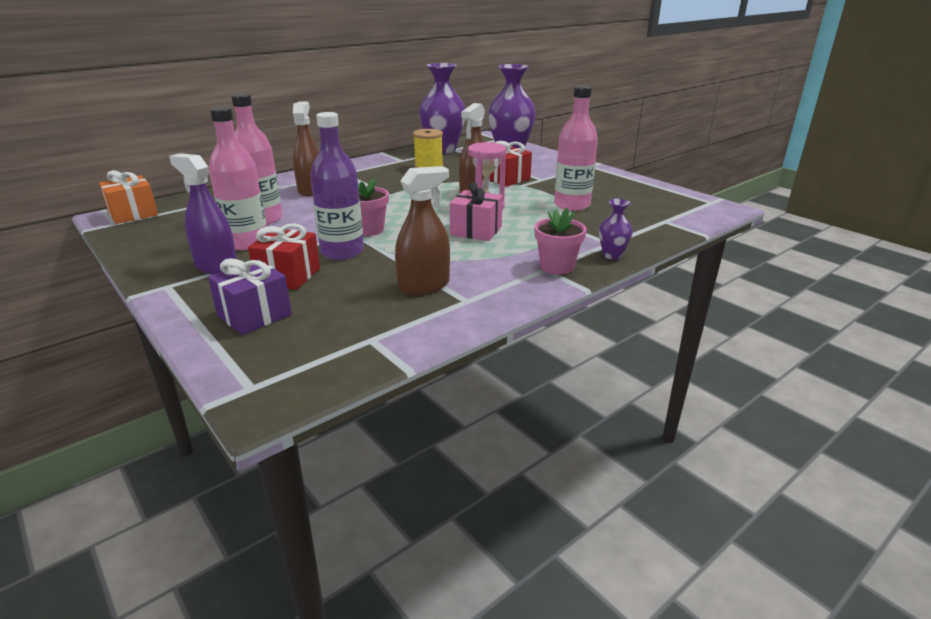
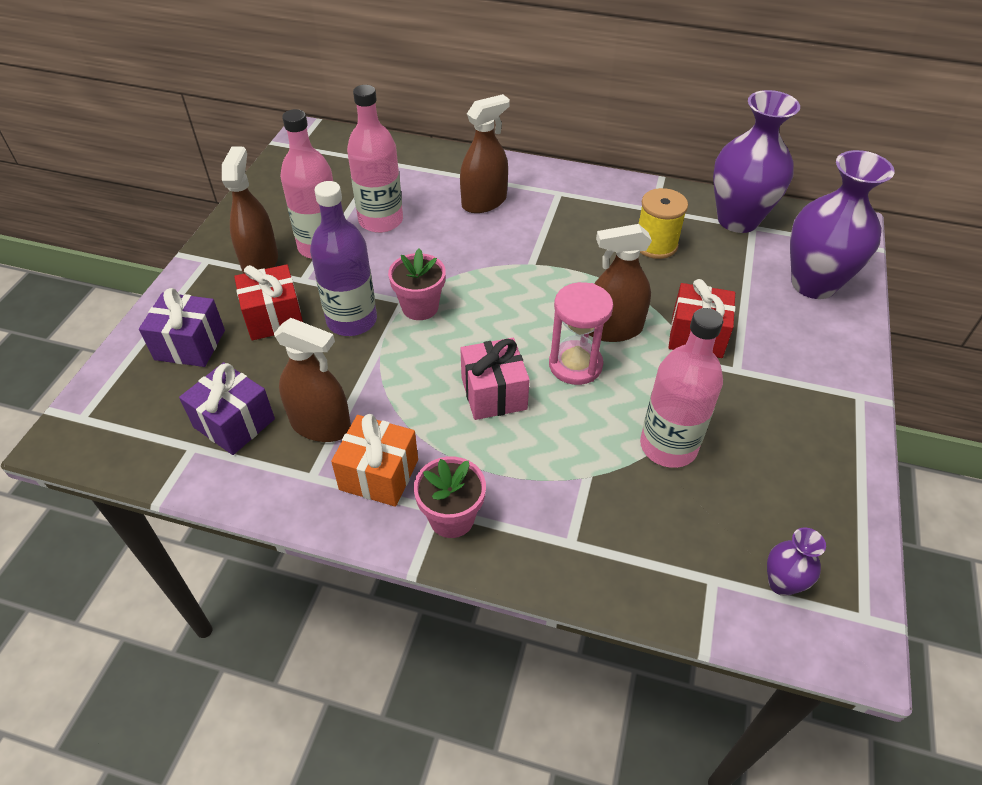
camera: 55 degrees right, 20 degrees up
orange gift [99,170,158,224] -> orange gift moved to [331,414,418,507]
purple spray bottle [169,153,237,275] -> brown spray bottle [222,146,278,273]
purple vase [599,199,633,259] -> purple vase moved to [767,528,826,596]
none -> purple gift [179,362,275,455]

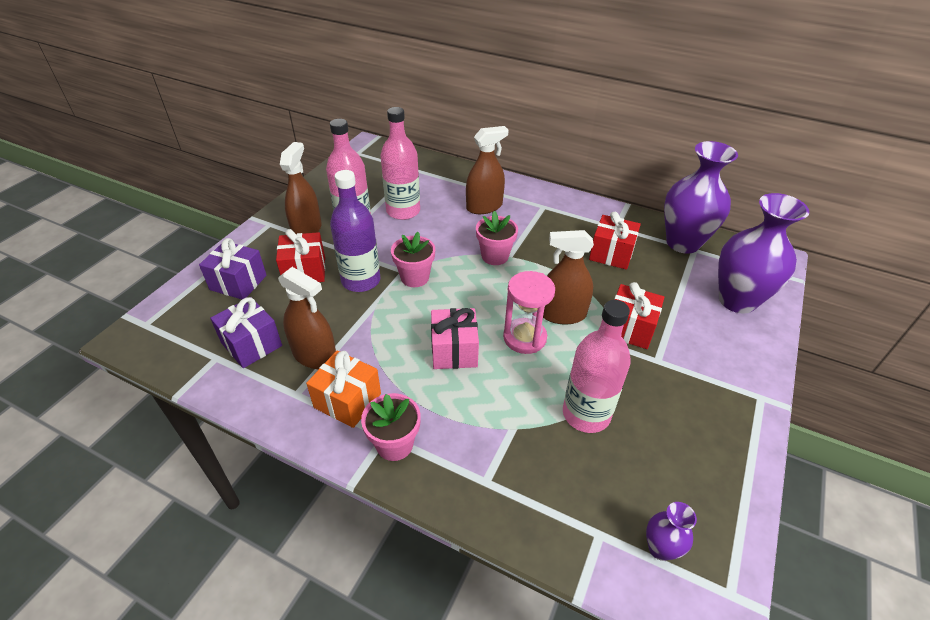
camera: 10 degrees right, 5 degrees down
yellow spool [639,188,688,259] -> red gift [589,212,641,270]
none -> pink flower pot [476,211,518,265]

